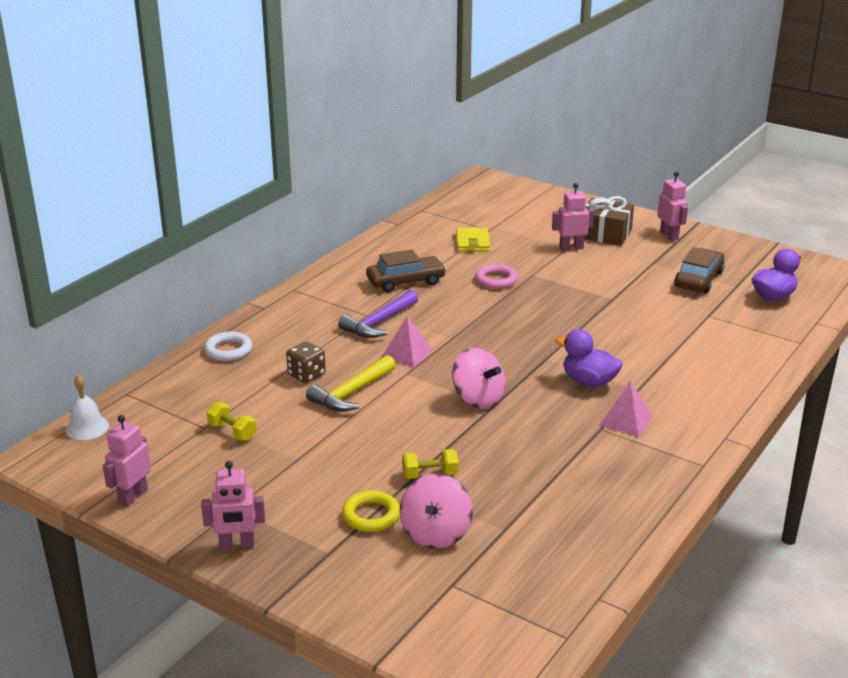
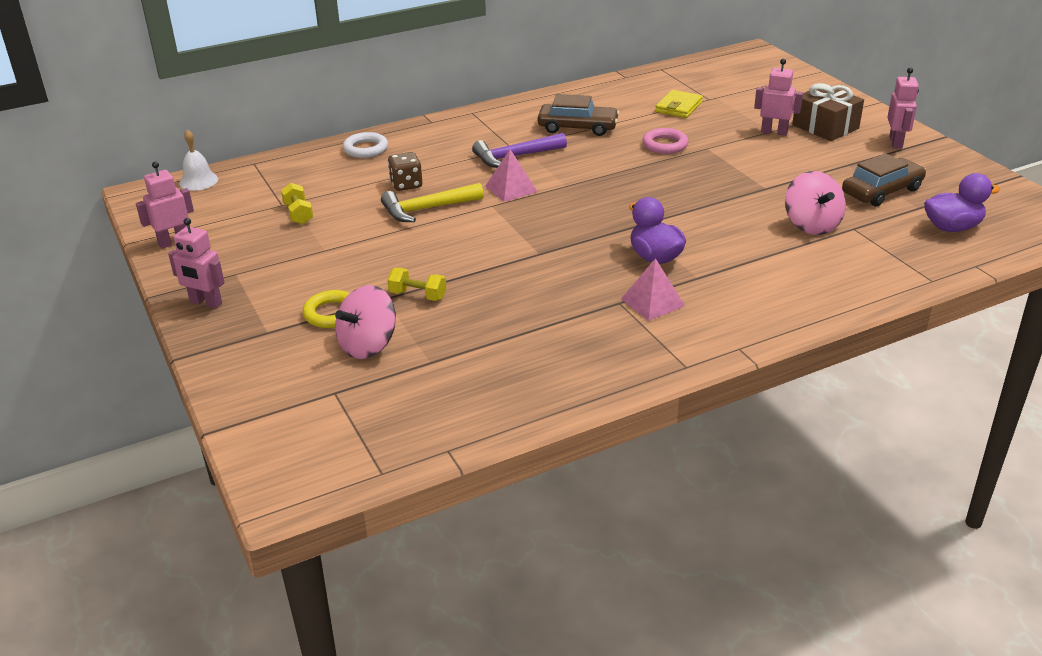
camera: 30 degrees right, 5 degrees up
pink spinning top [452,348,506,409] -> pink spinning top moved to [785,171,846,235]

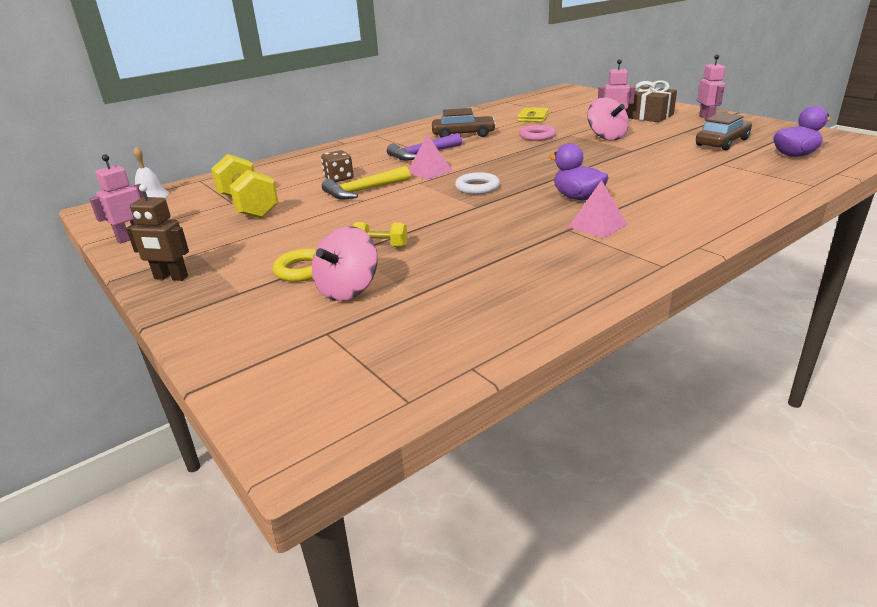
camera: 10 degrees left, 5 degrees down
pink robot [168,218,225,309] -> brown robot [126,184,189,281]
yellow dumbbell [281,183,313,224] -> yellow dumbbell [211,154,279,218], size x1.98
white ring [343,132,388,158] -> white ring moved to [455,172,500,194]
pink spinning top [785,171,846,235] -> pink spinning top moved to [587,97,629,141]

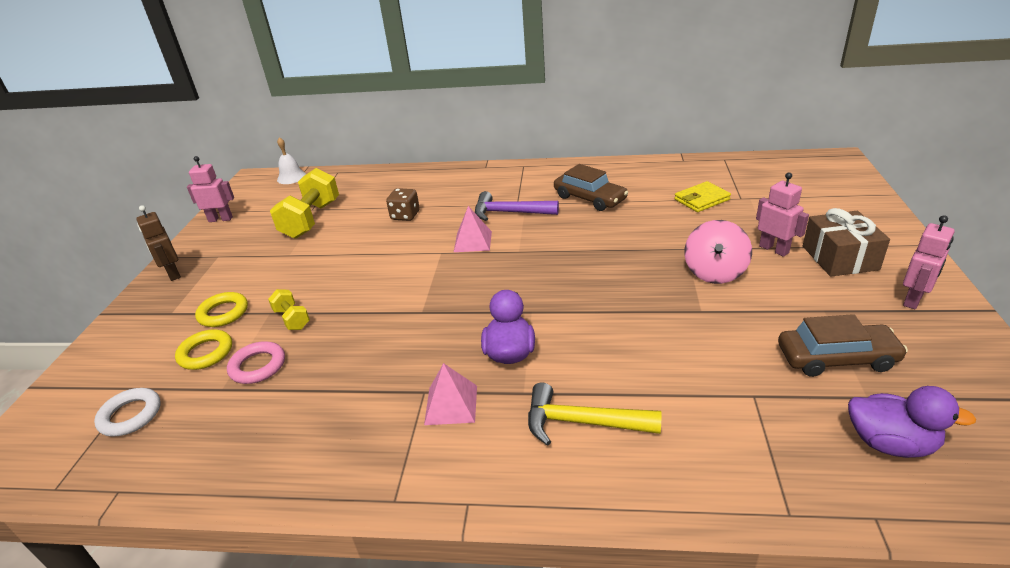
camera: 45 degrees right, 5 degrees up
pink spinning top [312,226,378,301] -> yellow ring [175,329,232,370]
yellow hammer [322,166,410,200] -> yellow hammer moved to [528,383,662,446]
white ring [455,172,500,194] -> white ring moved to [94,388,161,437]
pink ring [519,125,556,141] -> pink ring moved to [227,341,285,384]

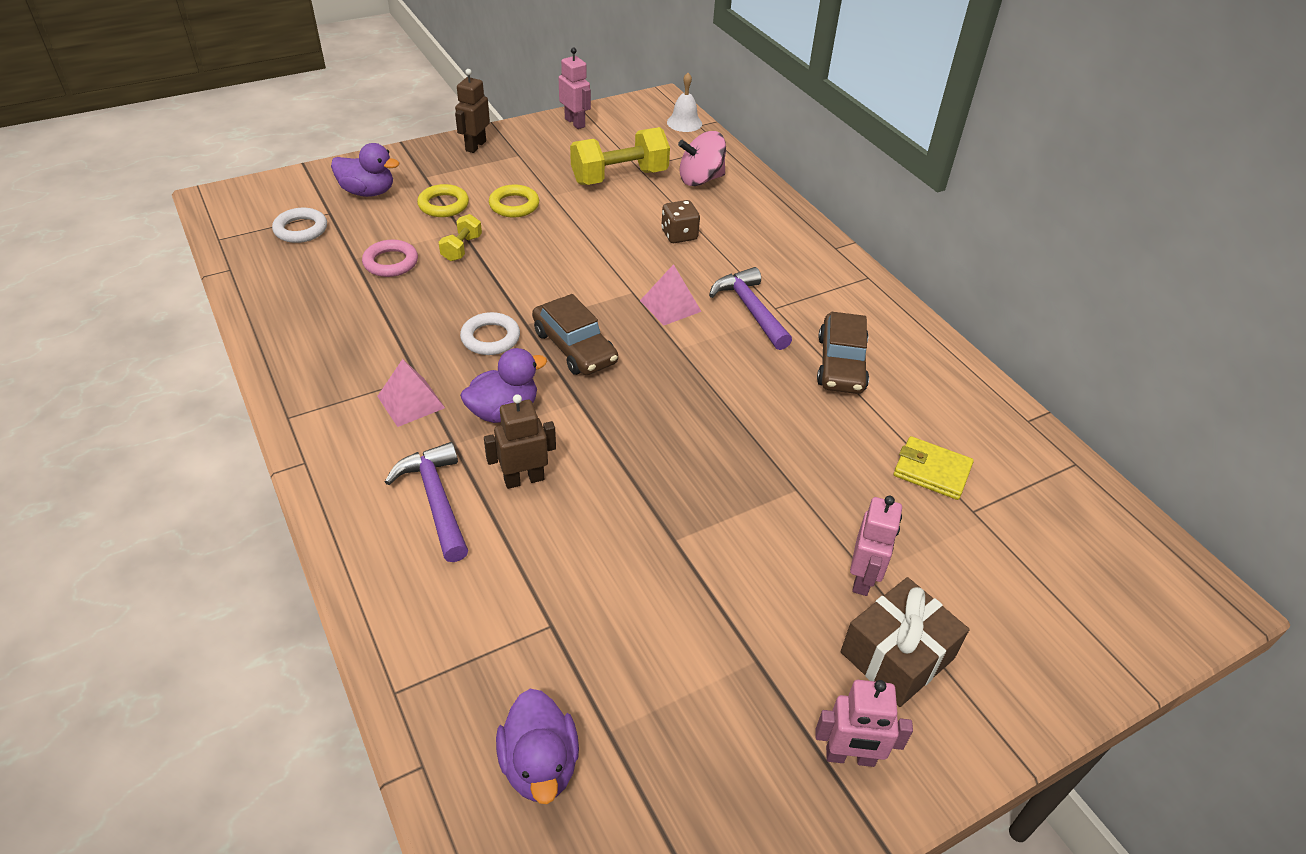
camera: 50 degrees right, 10 degrees up
yellow ring [175,329,232,370] -> yellow ring moved to [489,185,539,218]
yellow hammer [528,383,662,446] -> purple hammer [385,442,468,562]
pink spinning top [685,220,752,284] -> pink spinning top moved to [678,131,726,186]
brown car [778,314,908,377] -> brown car moved to [532,294,618,375]
none -> purple duck [331,143,399,197]
none -> white ring [460,312,520,355]
none -> brown robot [484,394,556,489]

